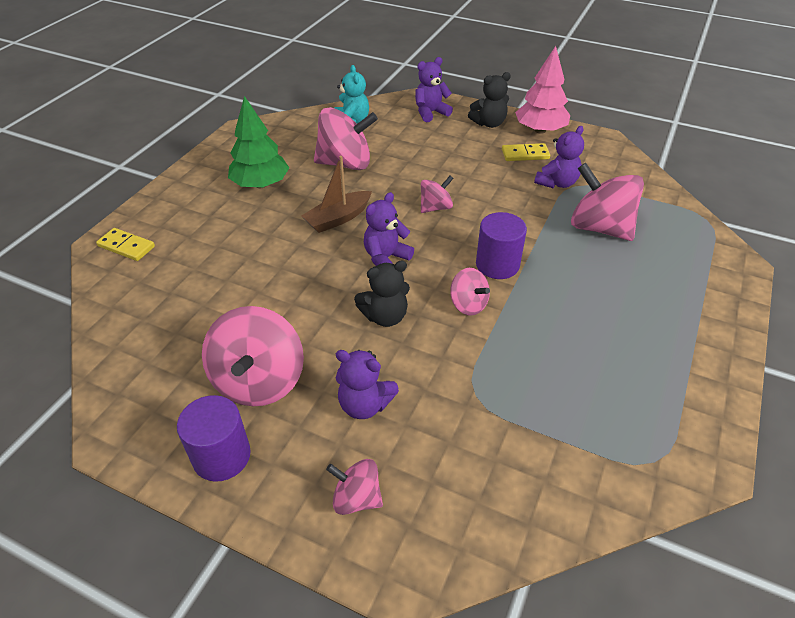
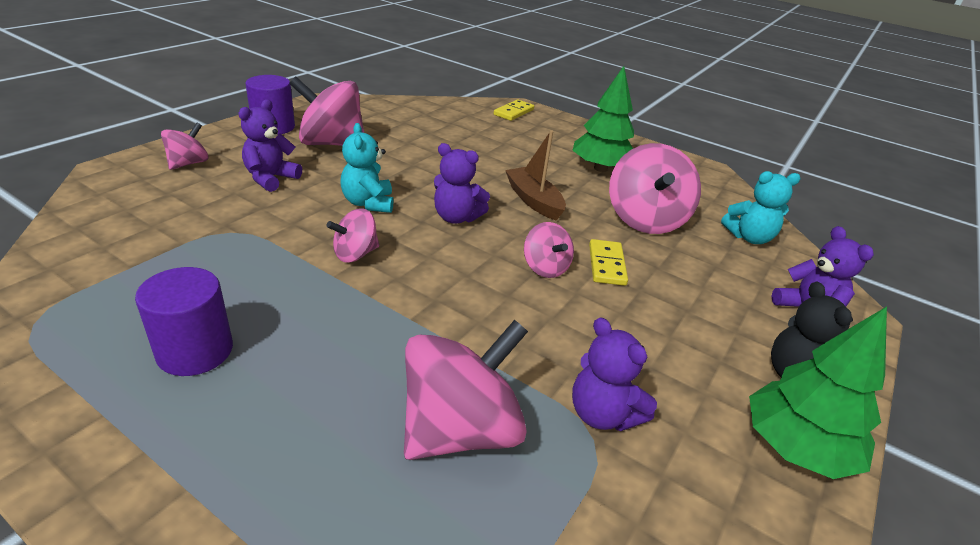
camera: 95 degrees right, 10 degrees down
black teddy bear [354,261,410,327] -> turquoise teddy bear [340,123,394,213]
purple teddy bear [364,192,414,266] -> purple teddy bear turned 150 degrees clockwise [434,143,490,224]
purple cylinder [476,212,527,279] -> purple cylinder moved to [135,267,233,376]
yellow domino [502,143,550,161] -> yellow domino moved to [589,239,628,286]
pink tree [515,46,570,134] -> green tree [749,307,887,479]

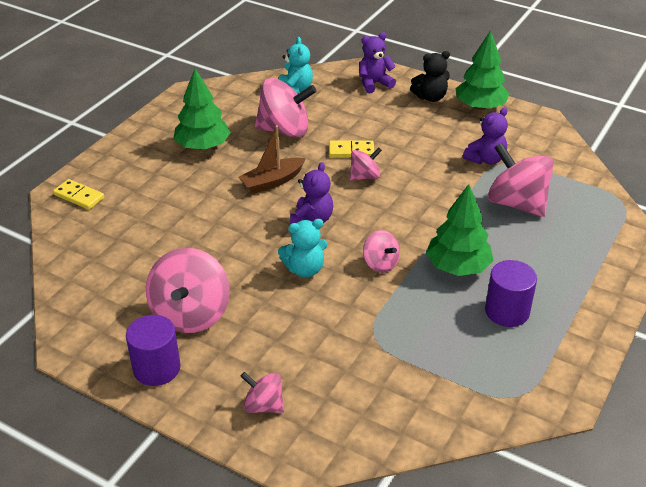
camera: 90 degrees left, 5 degrees up
purple teddy bear [239,99,302,192] -> none
none -> green tree [426,184,494,276]

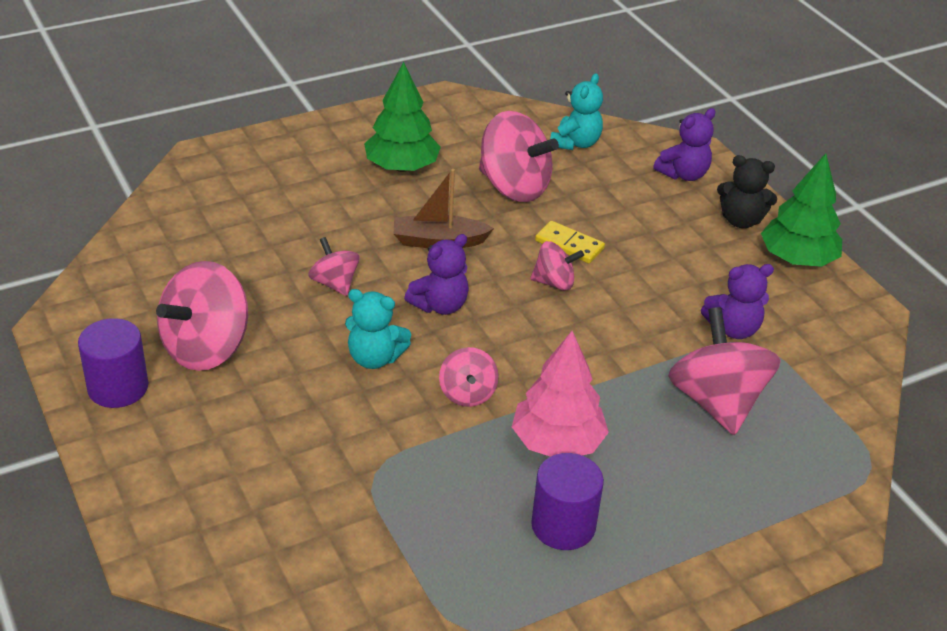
camera: 30 degrees right, 0 degrees up
yellow domino [53,179,104,210] -> none
pink spinning top [241,372,284,413] -> pink spinning top moved to [308,237,360,296]
purple teddy bear [359,32,396,94] -> purple teddy bear turned 135 degrees clockwise [653,108,716,181]
green tree [426,184,494,276] -> pink tree [512,331,609,457]

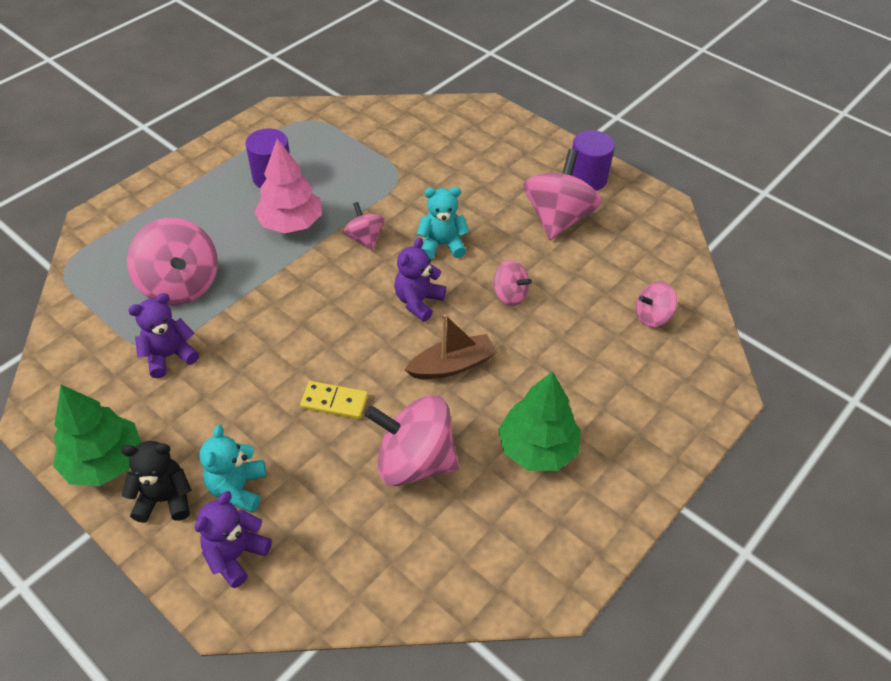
camera: 160 degrees right, 10 degrees up
pink spinning top [530,241,584,291] -> pink spinning top moved to [636,282,677,327]
turquoise teddy bear [550,73,603,150] -> turquoise teddy bear moved to [199,425,266,512]

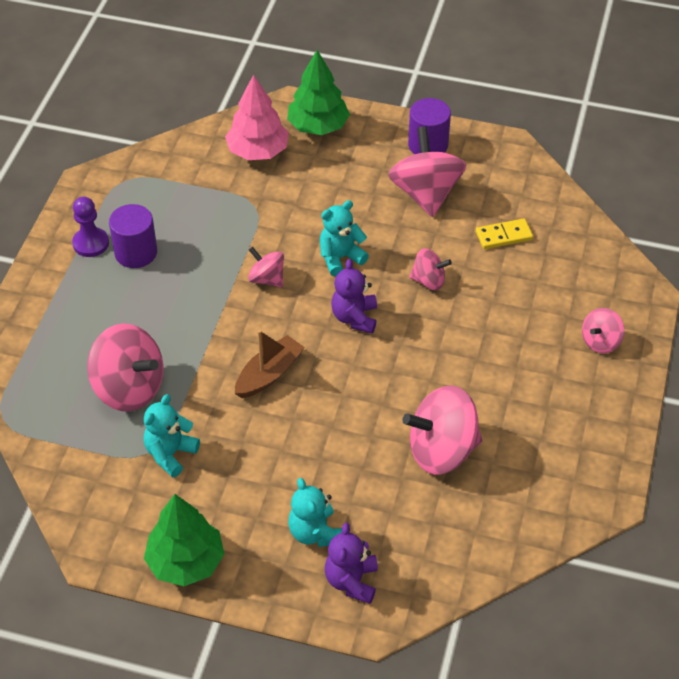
camera: 25 degrees left, 0 degrees up
black teddy bear [121,441,191,523] -> none
purple teddy bear [128,293,199,378] -> turquoise teddy bear [144,394,200,478]
pink tree [254,139,322,234] -> pink tree moved to [225,74,289,160]
yellow domino [300,381,368,419] -> yellow domino moved to [476,218,533,249]
brown boat [405,314,497,379] -> brown boat moved to [235,330,305,398]
green tree [498,371,581,471] -> green tree moved to [287,50,350,135]
pink spinning top [636,282,677,327] -> pink spinning top moved to [582,308,625,353]
none -> purple pawn [72,197,109,257]

